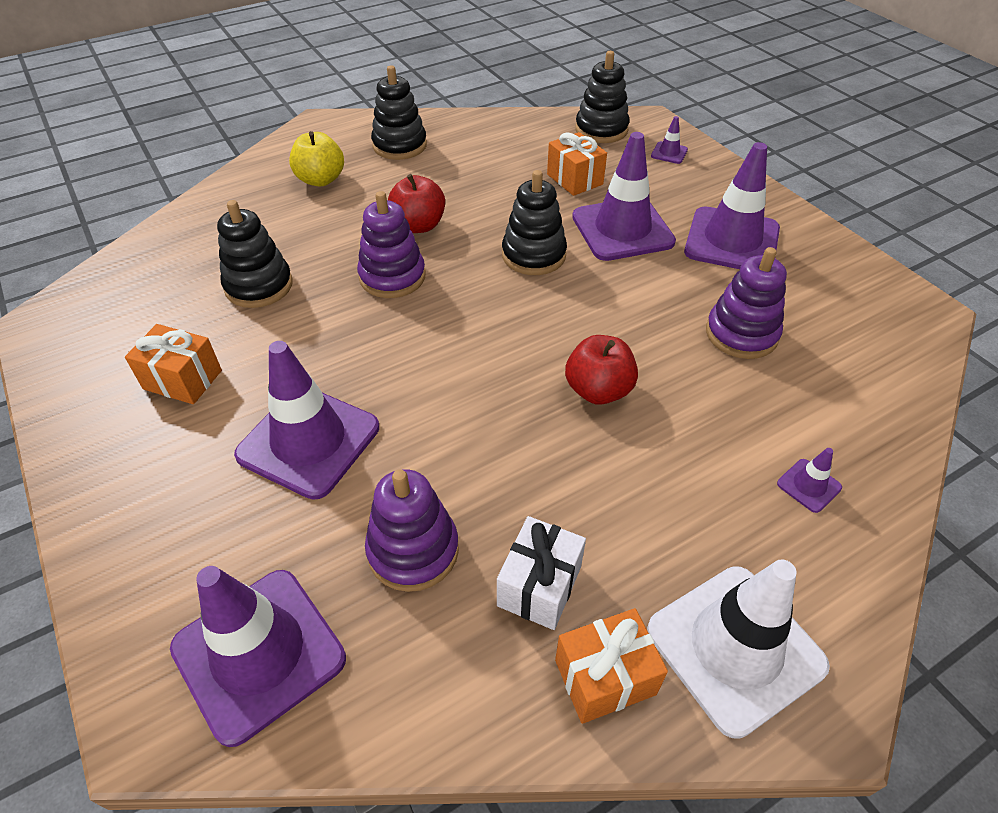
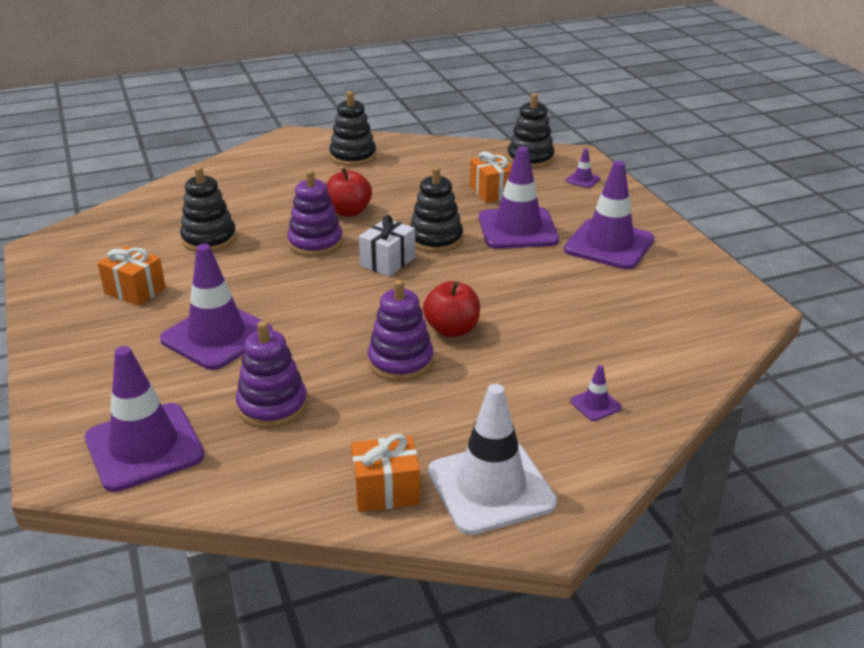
camera: 10 degrees right, 15 degrees down
yellow apple [289,131,344,186] -> none
white gift [497,516,586,630] -> white gift moved to [359,215,415,277]
purple stacking toy [706,247,787,359] -> purple stacking toy moved to [368,280,434,381]

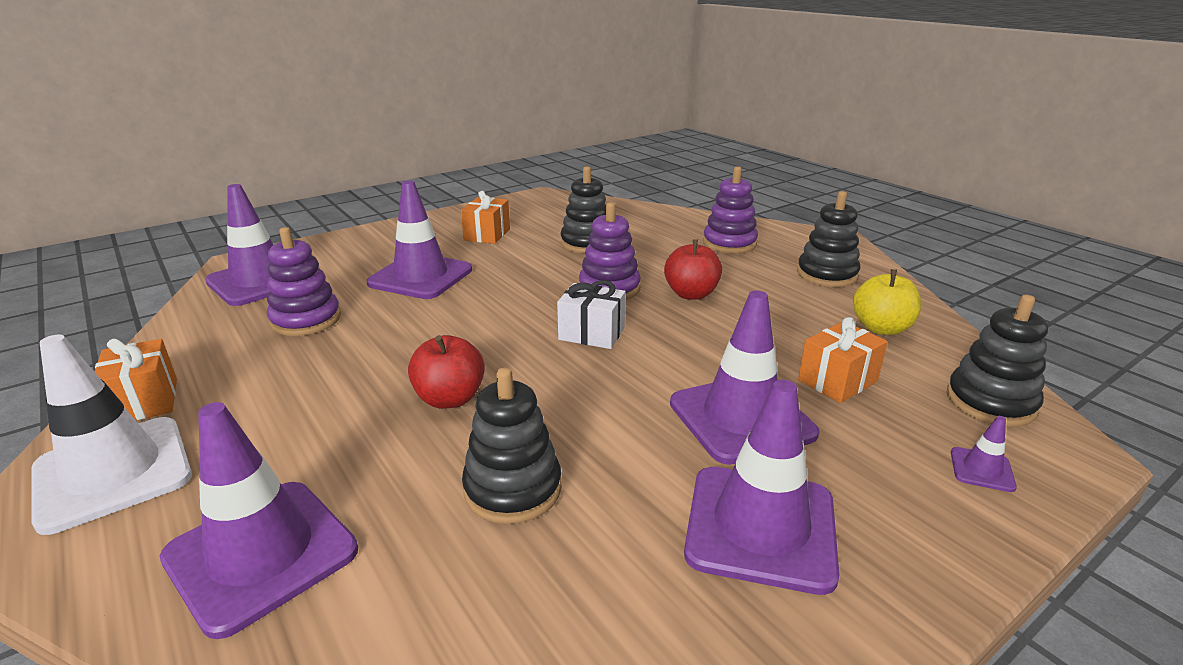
camera: 75 degrees right, 5 degrees down
purple stacking toy [368,280,434,381] -> purple stacking toy moved to [703,166,758,253]
black stacking toy [410,167,463,253] -> black stacking toy moved to [462,367,562,524]
purple traffic cone [570,365,622,421] -> purple traffic cone [160,402,358,639], size x2.38
none -> yellow apple [853,269,921,335]

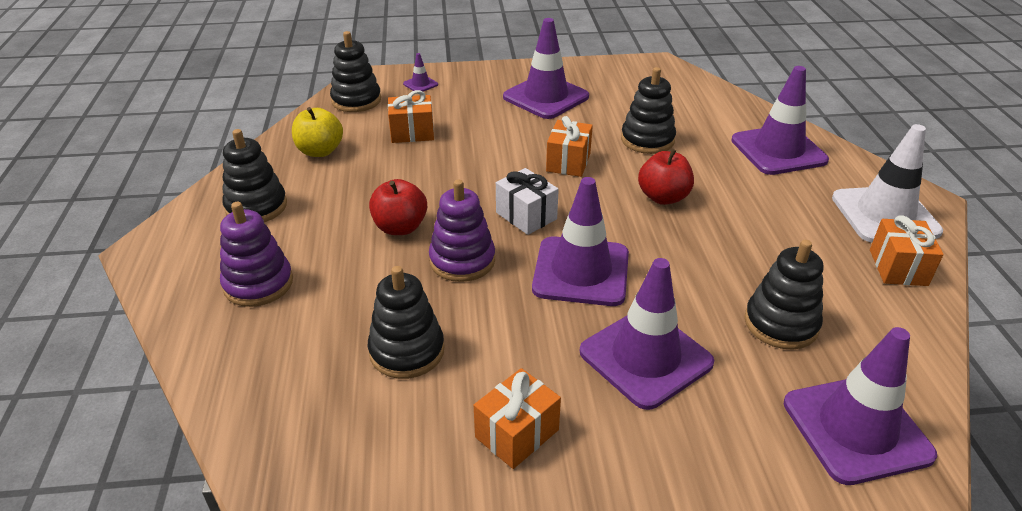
camera: 150 degrees left, 10 degrees up
purple stacking toy [267,227,341,336] -> black stacking toy [745,240,823,349]
purple traffic cone [670,290,819,465] -> purple traffic cone moved to [532,177,629,306]
none -> orange gift [546,116,593,177]

